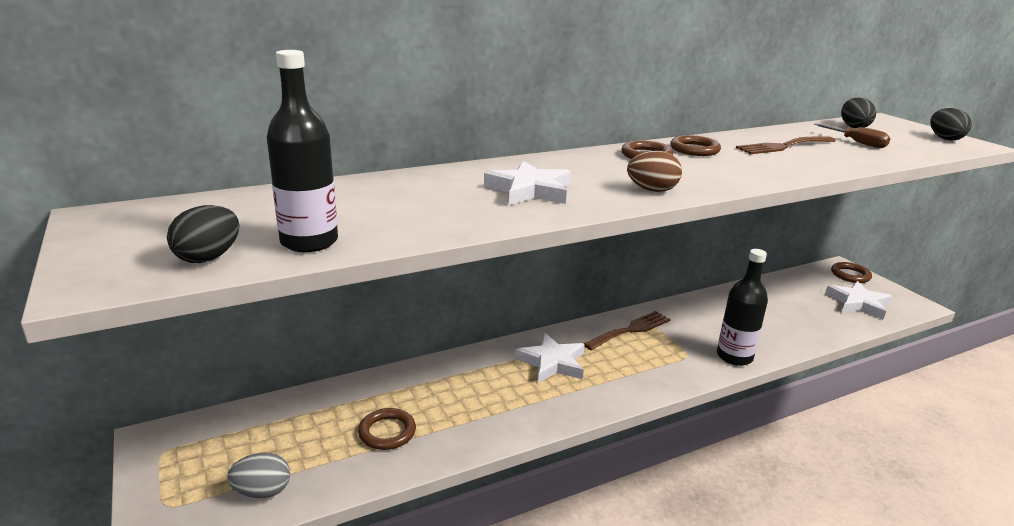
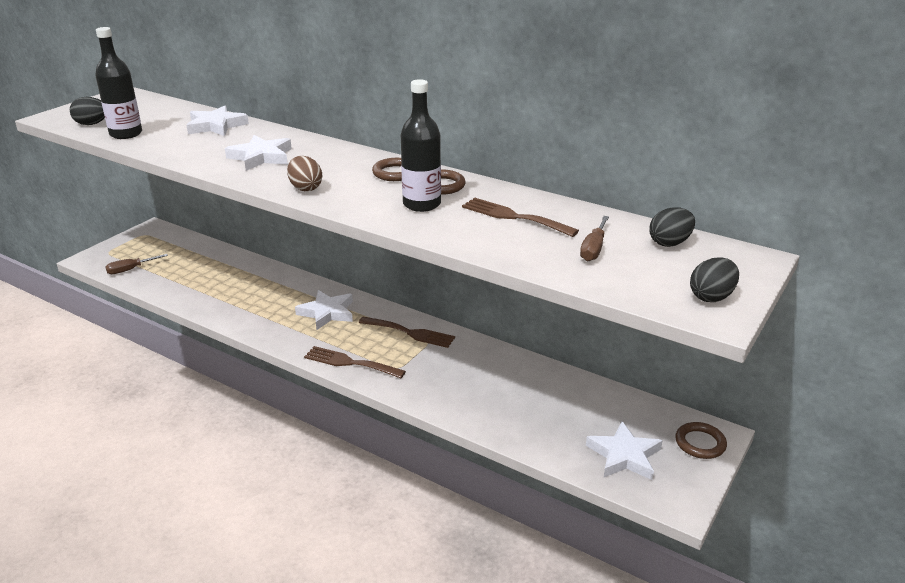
camera: 60 degrees right, 5 degrees up
grey egg [227,453,290,499] -> brown screwdriver [105,254,168,274]
brown ring [358,408,416,450] -> none
black bottle [717,249,768,366] -> black bottle moved to [401,79,441,212]
none -> white star [187,106,249,136]
none -> brown fork [304,346,406,378]

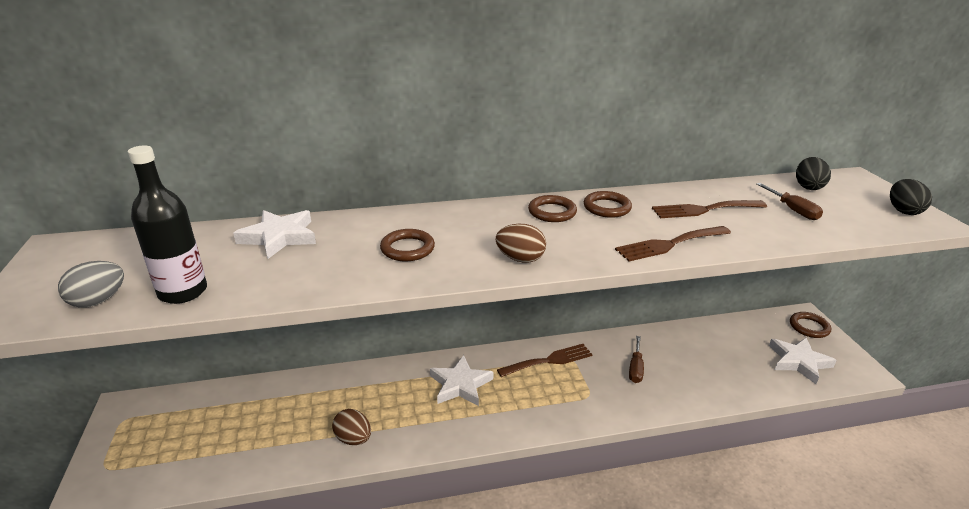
camera: 45 degrees left, 0 degrees up
black egg [70,97,105,125] -> grey egg [58,261,124,307]
brown screwdriver [105,254,168,274] -> brown screwdriver moved to [629,336,644,383]
white star [225,135,292,171] -> brown ring [380,229,435,261]
brown fork [304,346,406,378] -> brown fork moved to [615,226,731,261]
black bottle [401,79,441,212] -> none
none -> brown egg [332,409,371,445]

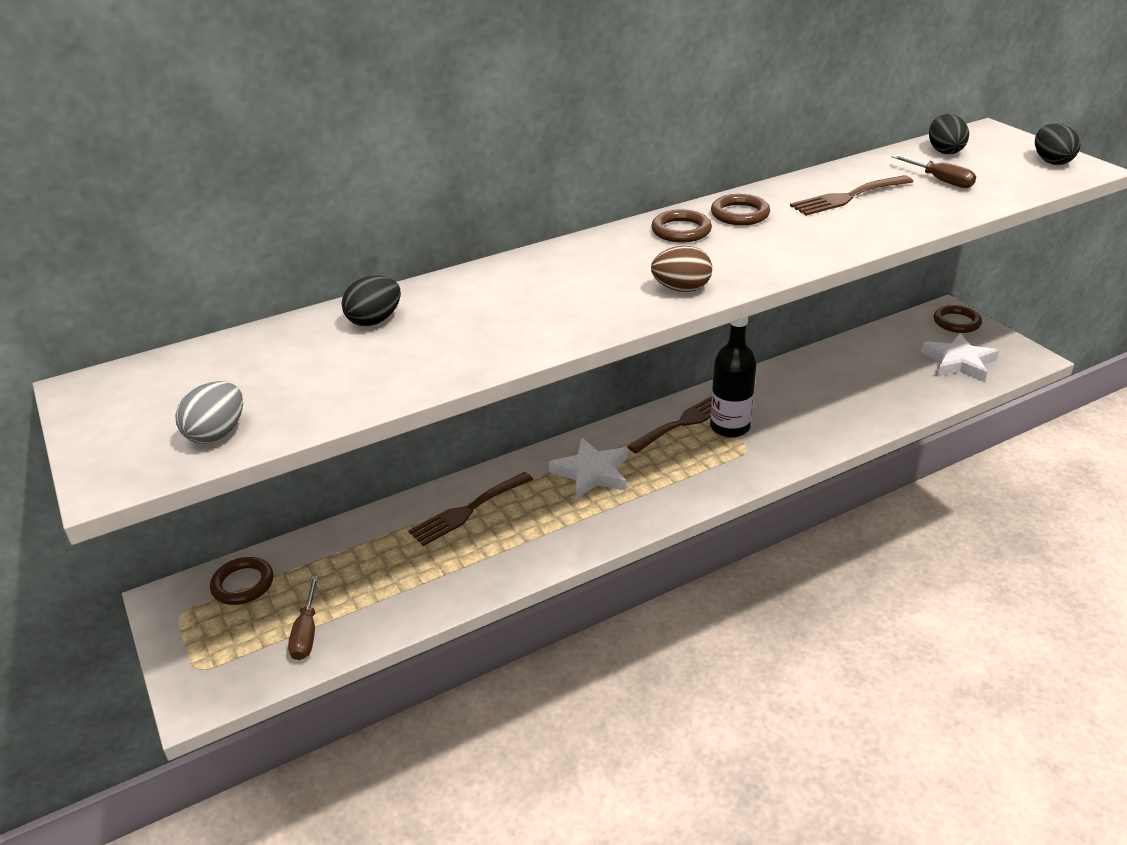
camera: 15 degrees left, 5 degrees up
black bottle [128,146,207,304] -> black bottle moved to [710,317,756,437]
white star [233,210,316,259] -> black egg [341,276,401,326]
brown egg [332,409,371,445] -> none
brown ring [380,229,435,261] -> brown ring moved to [210,557,274,605]
brown fork [615,226,731,261] -> brown fork moved to [409,472,533,546]
brown screwdriver [629,336,644,383] -> brown screwdriver moved to [288,576,318,660]

